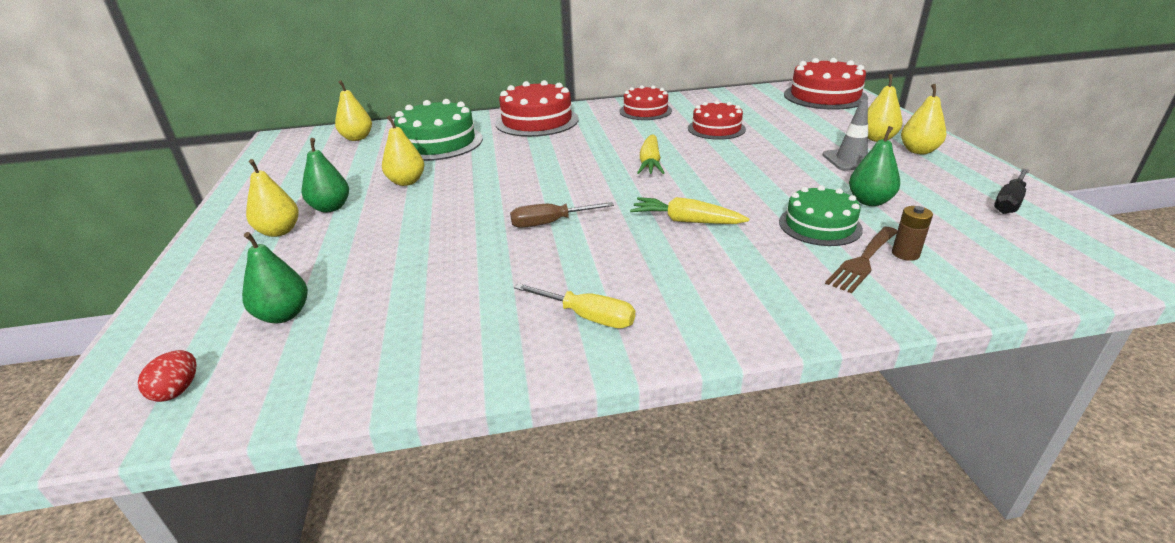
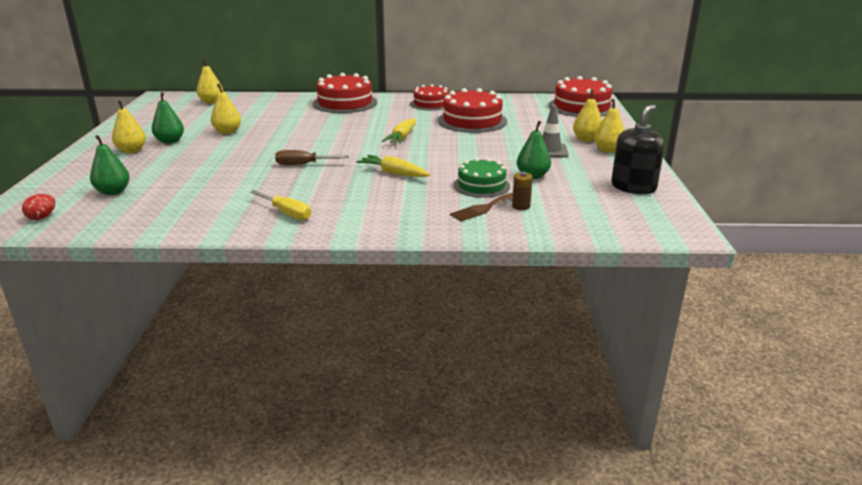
camera: 10 degrees right, 5 degrees down
green cake [394,99,483,161] -> none
red cake [688,101,746,140] -> red cake [438,88,507,133], size x1.55
black screwdriver [994,168,1029,214] -> black soap dispenser [611,104,665,194]

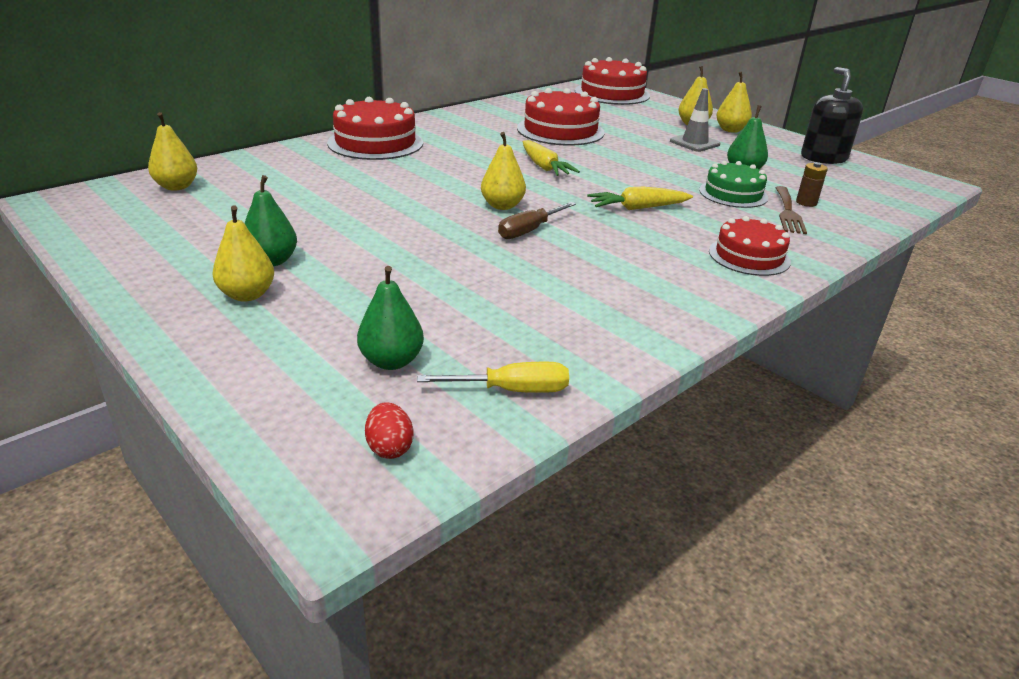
camera: 45 degrees left, 5 degrees up
yellow pear [211,84,241,134] -> yellow pear moved to [481,132,526,210]
yellow screwdriver [250,190,311,220] -> yellow screwdriver moved to [417,362,569,393]
red cake [410,84,449,111] -> red cake moved to [709,216,791,276]

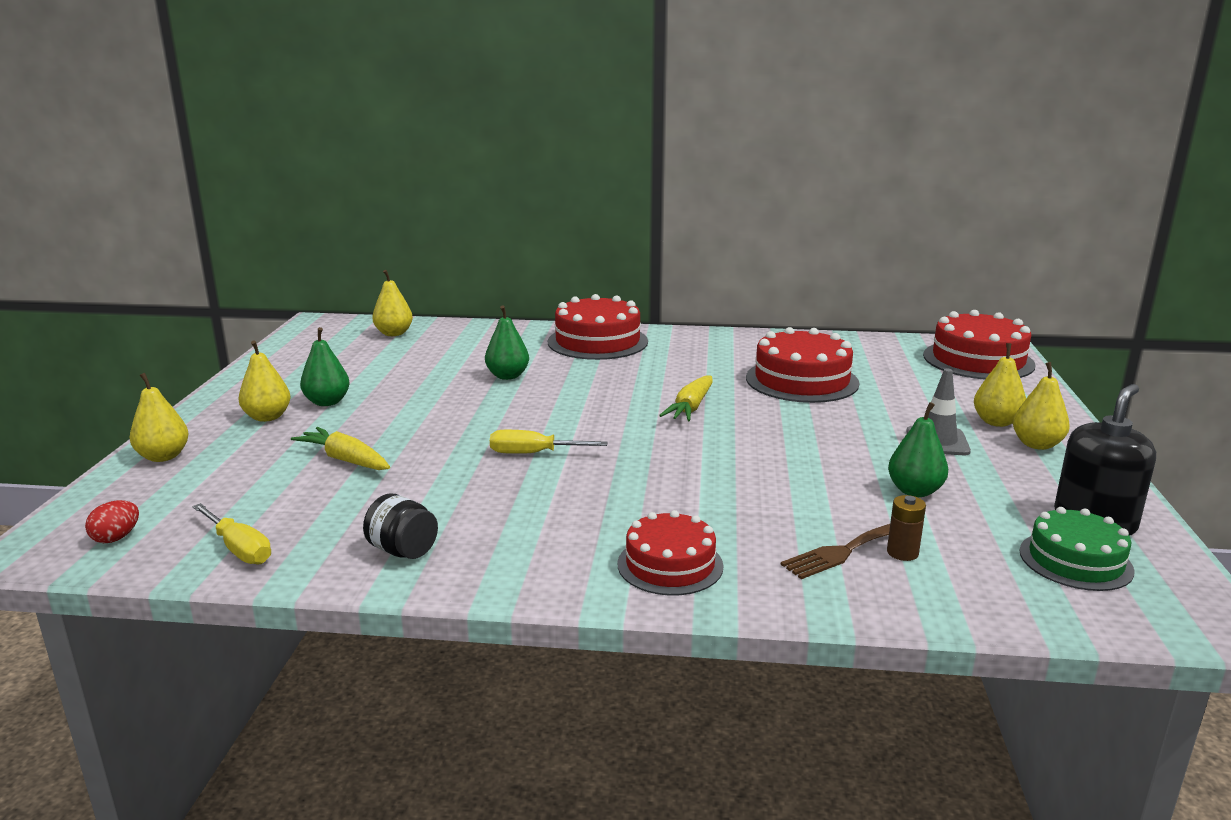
camera: 50 degrees right, 10 degrees down
green pear [357,266,424,370] -> green pear moved to [485,306,529,380]
yellow pear [481,132,526,210] -> yellow pear moved to [129,373,189,462]
brown screwdriver [498,202,576,239] -> yellow screwdriver [490,430,607,454]
yellow carrot [587,187,693,210] -> yellow carrot moved to [291,427,390,470]
green cake [699,161,768,208] -> green cake moved to [1019,507,1135,591]
none -> black jar [363,493,438,559]

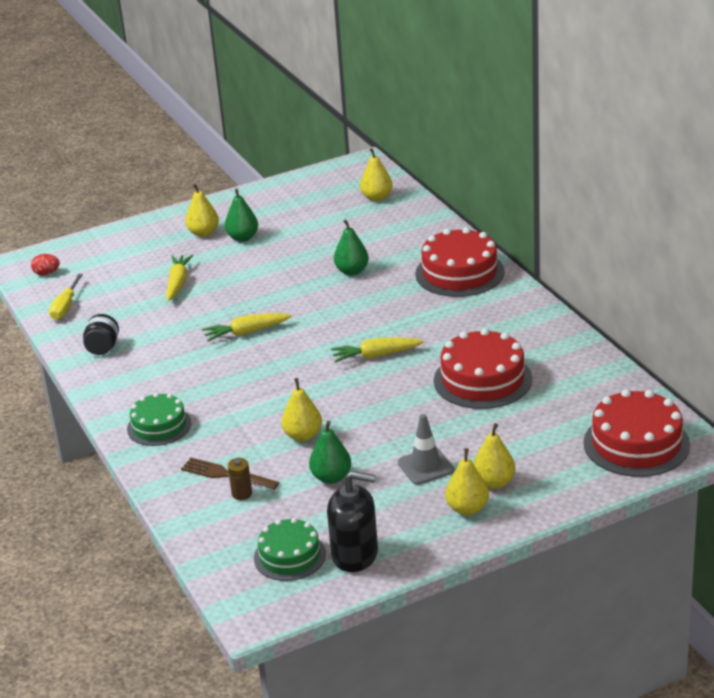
camera: 60 degrees right, 10 degrees up
yellow pear [129,373,189,462] -> yellow pear moved to [281,378,322,442]
yellow screwdriver [490,430,607,454] -> yellow carrot [202,313,292,342]
red cake [617,510,724,596] -> green cake [127,393,192,446]

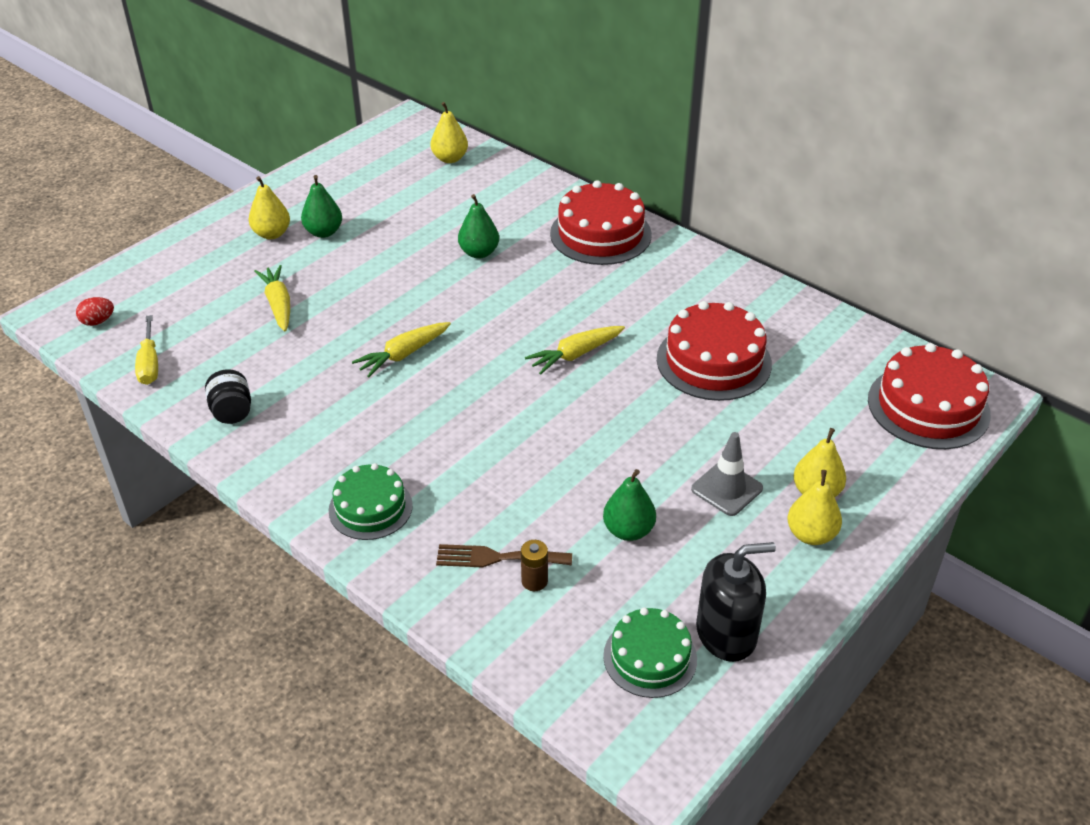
camera: 25 degrees left, 10 degrees up
yellow pear [281,378,322,442] -> none

